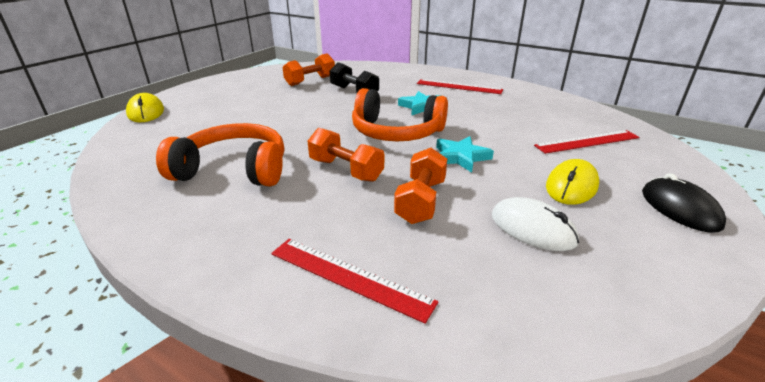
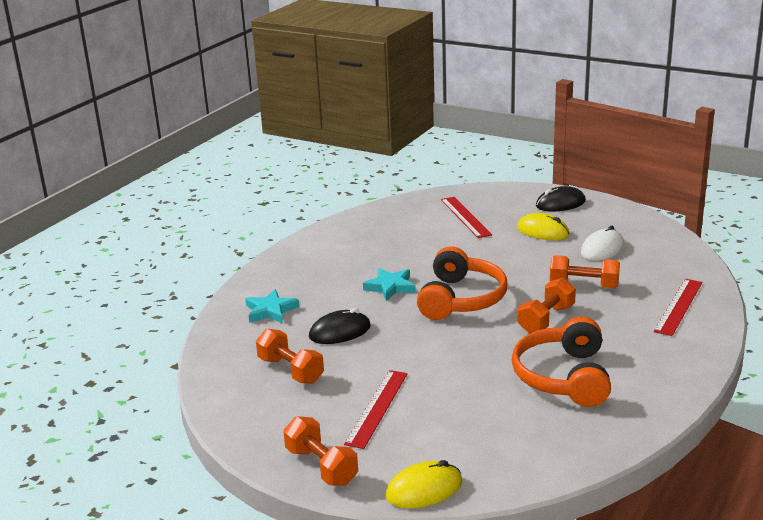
camera: 90 degrees left, 5 degrees down
black dumbbell [330,62,379,93] -> black mouse [309,308,371,344]
red ruler [417,79,503,94] -> red ruler moved to [344,370,408,449]
turquoise star [436,136,494,172] -> turquoise star moved to [246,289,299,323]
none -> orange dumbbell [283,416,358,486]

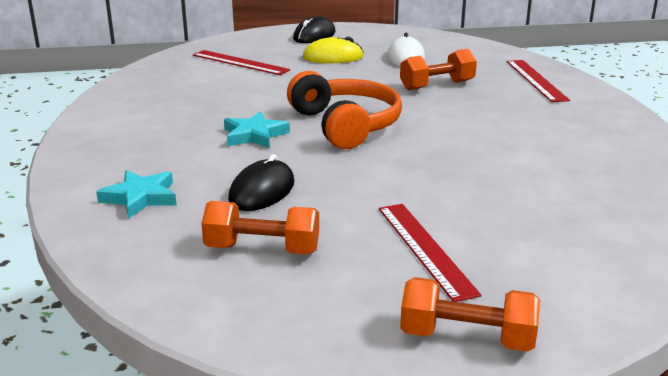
camera: 40 degrees left, 0 degrees up
yellow mouse [385,460,462,508] -> none
orange headphones [512,317,611,407] -> none
orange dumbbell [518,278,576,333] -> none

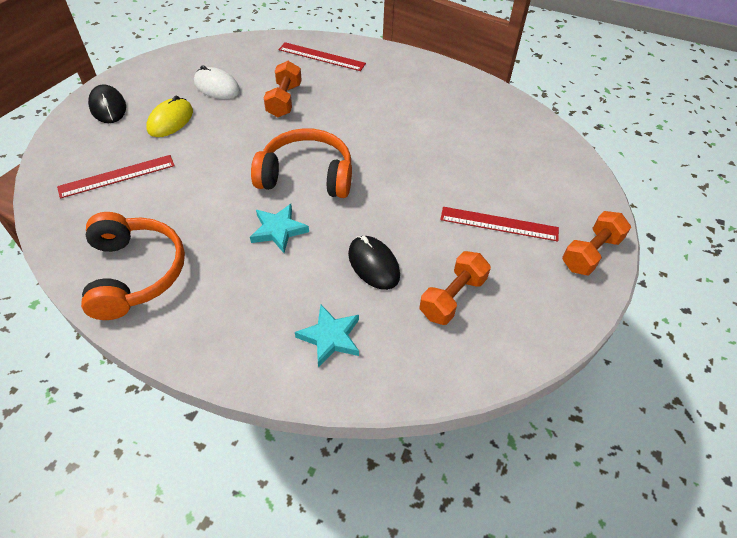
camera: 60 degrees left, 25 degrees up
none -> orange headphones [81,212,185,320]

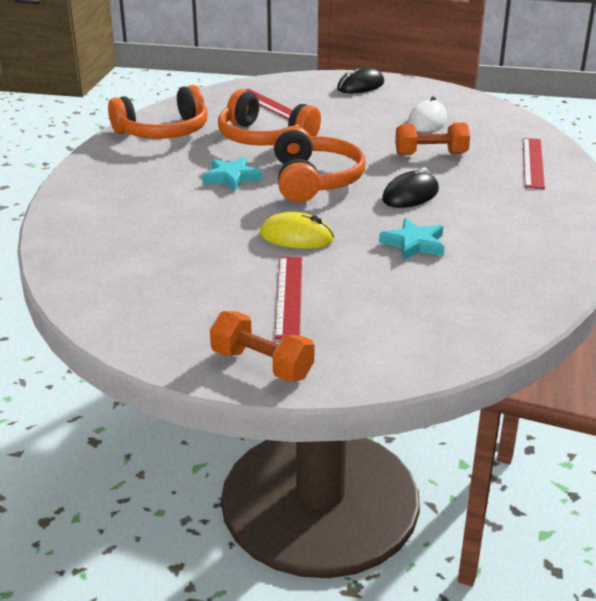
camera: 80 degrees right, 20 degrees down
yellow mouse [146,96,193,137] -> yellow mouse moved to [260,212,334,249]
turquoise star [295,305,359,368] -> turquoise star moved to [379,218,444,261]
black mouse [348,236,400,290] -> black mouse moved to [382,167,439,208]
orange dumbbell [420,251,491,325] -> none
none -> orange headphones [218,90,321,146]

